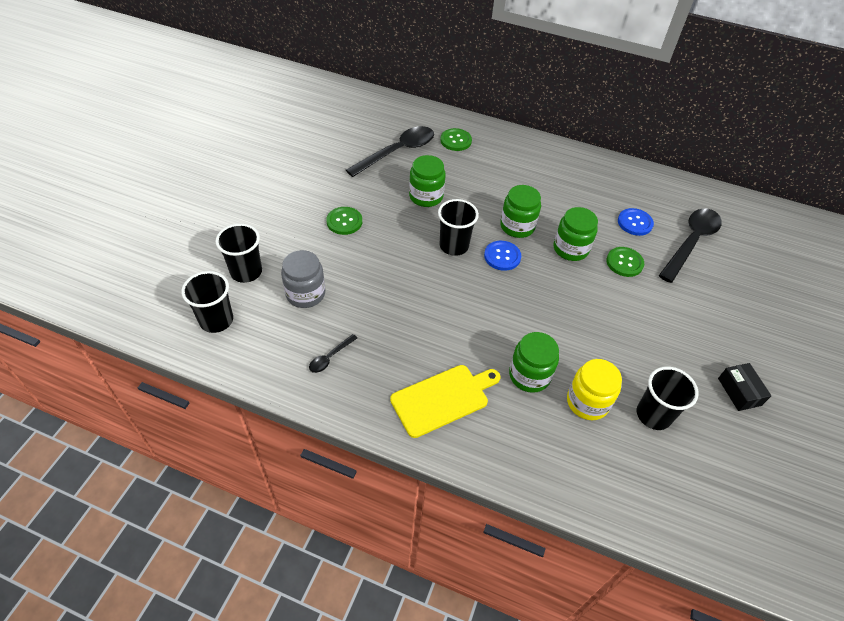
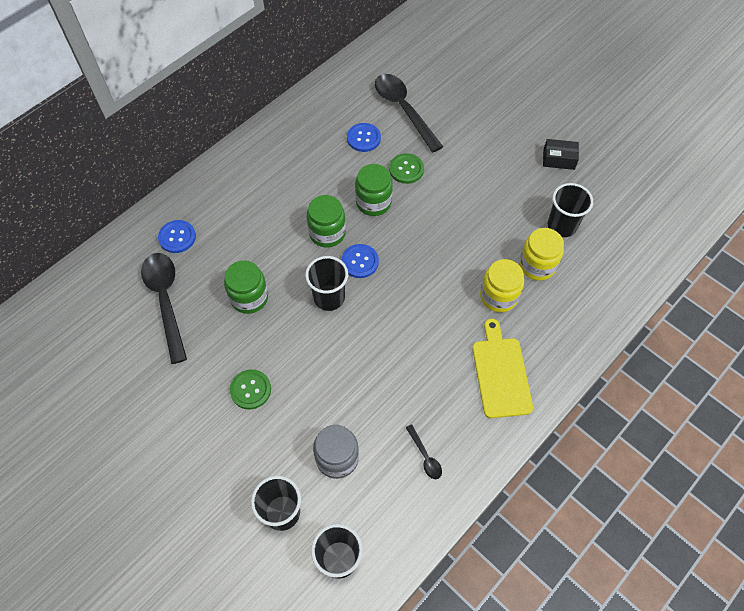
camera: 65 degrees left, 10 degrees up
green button [440,128,472,151] -> blue button [158,220,196,253]
green jar [509,332,559,393] -> yellow jar [480,259,524,312]

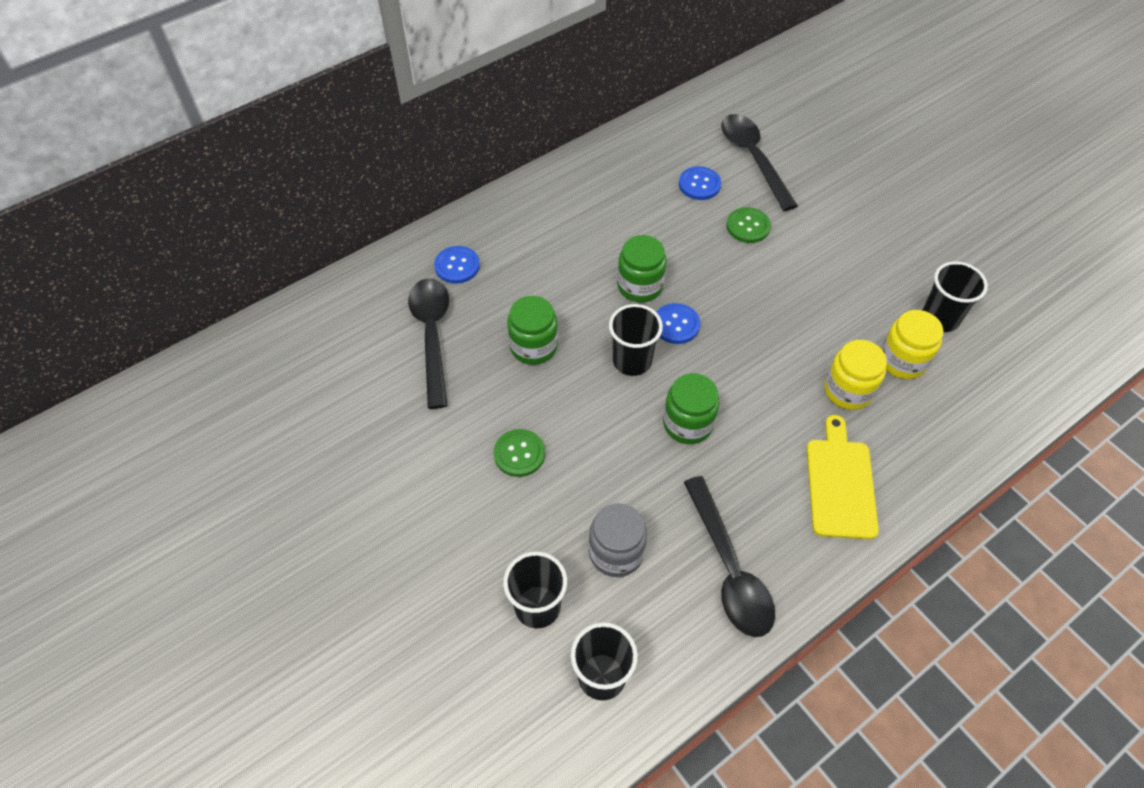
camera: 10 degrees right, 5 degrees down
green jar [355,164,393,216] -> green jar moved to [663,373,720,444]
black spoon [406,424,442,479] -> black spoon [684,476,775,637], size x2.25
black box [543,139,579,170] -> none

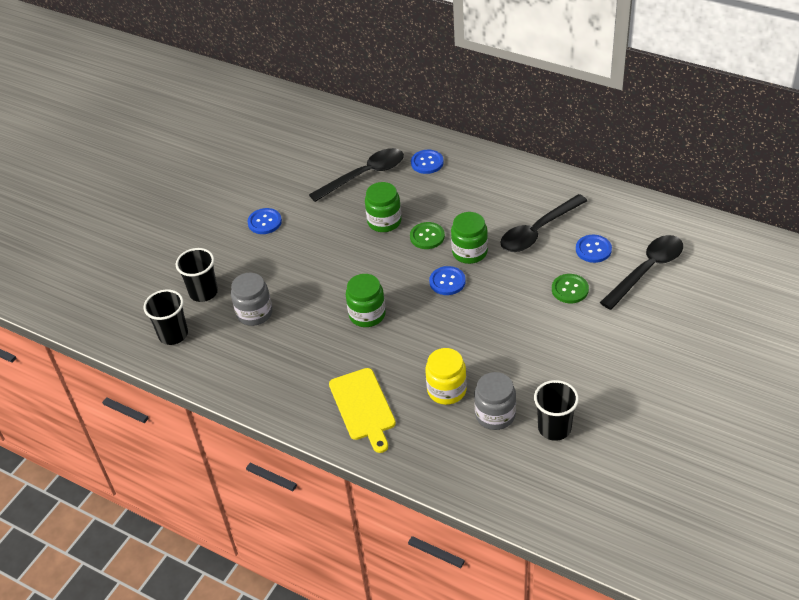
camera: 70 degrees right, 10 degrees down
green button [494,429,545,477] -> green button moved to [410,222,445,249]
black cup [609,304,663,376] -> none
black spoon [684,476,775,637] -> black spoon moved to [500,194,587,252]
yellow cutting board [807,415,879,540] -> yellow cutting board turned 90 degrees clockwise [329,368,396,453]
yellow jar [881,310,943,379] -> grey jar [474,372,516,430]
none -> blue button [247,208,282,234]

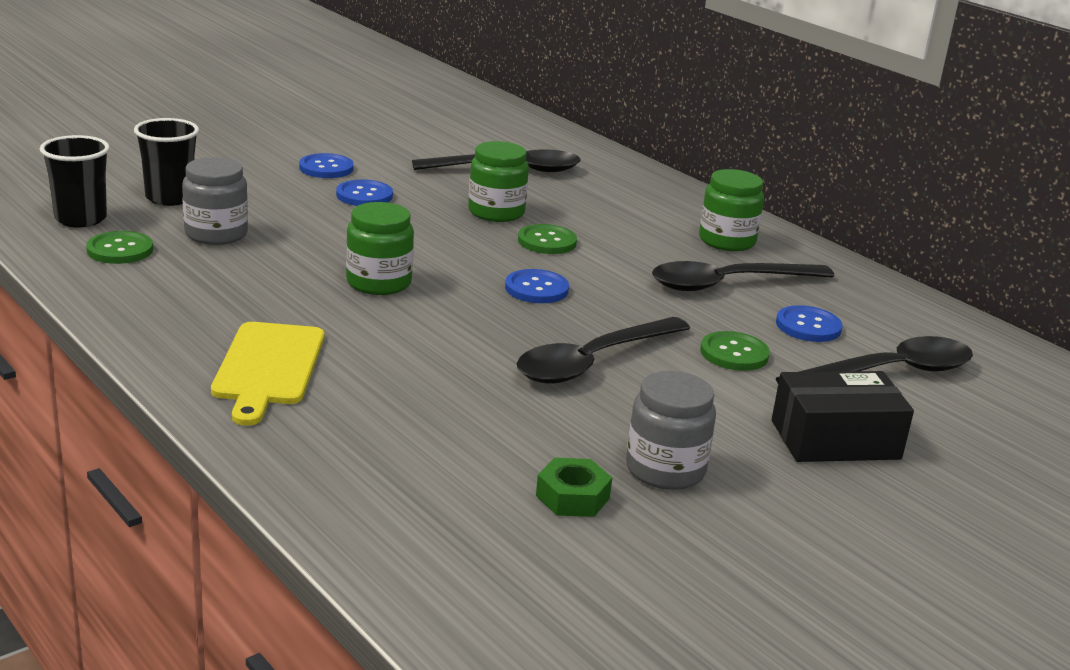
camera: 15 degrees right, 20 degrees down
blue button [411,150,444,174] -> blue button moved to [336,180,393,206]
yellow jar [425,348,467,405] -> none
green jar [451,212,488,264] -> green jar moved to [699,169,764,251]
grey jar [474,372,516,430] -> grey jar moved to [626,371,716,490]
black cup [534,380,579,441] -> green nut [536,458,612,517]
none -> green button [86,231,153,264]
none -> black spoon [517,317,690,384]
none -> black box [772,371,914,462]

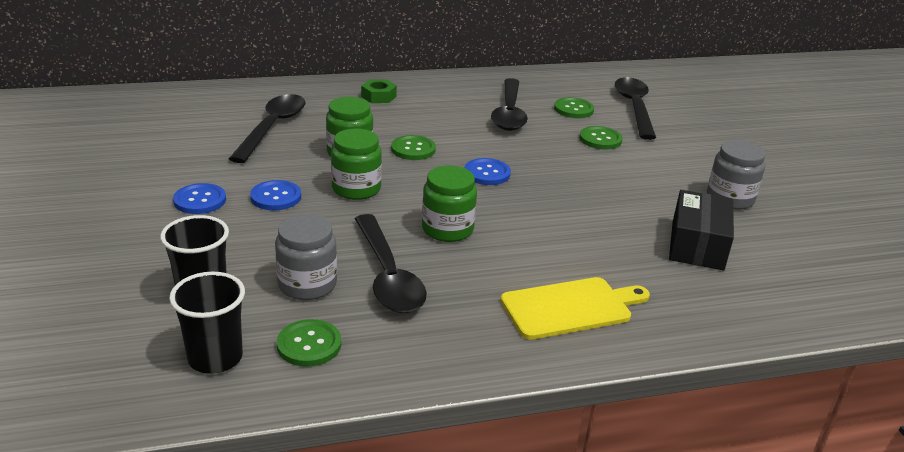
camera: 65 degrees left, 5 degrees up
yellow cutting board [211,322,324,426] -> yellow cutting board turned 45 degrees counterclockwise [500,277,650,339]
black spoon [517,317,690,384] -> black spoon moved to [355,214,427,313]
green nut [536,458,612,517] -> green nut moved to [361,79,397,103]
green jar [699,169,764,251] -> green jar moved to [331,128,382,200]
black box [772,371,914,462] -> black box moved to [669,190,734,270]
blue button [776,305,843,342] -> green button [554,97,594,118]

